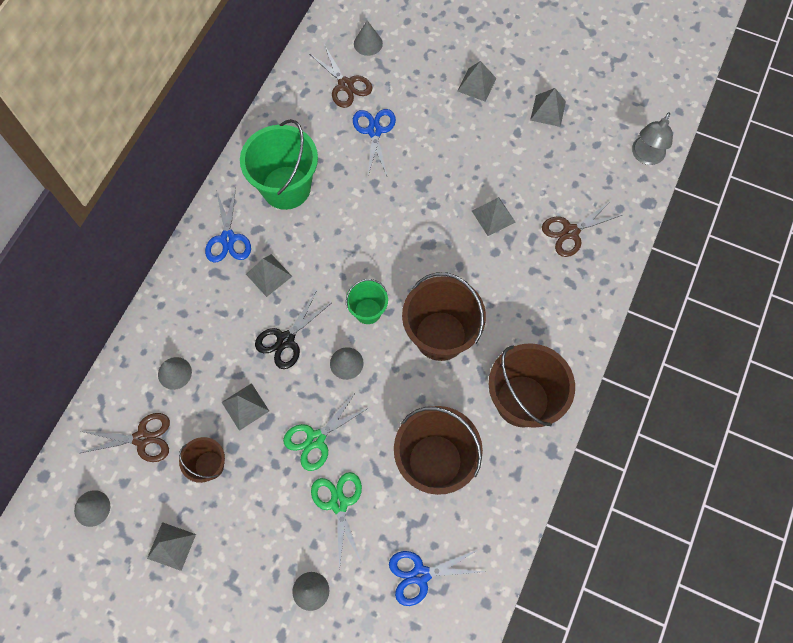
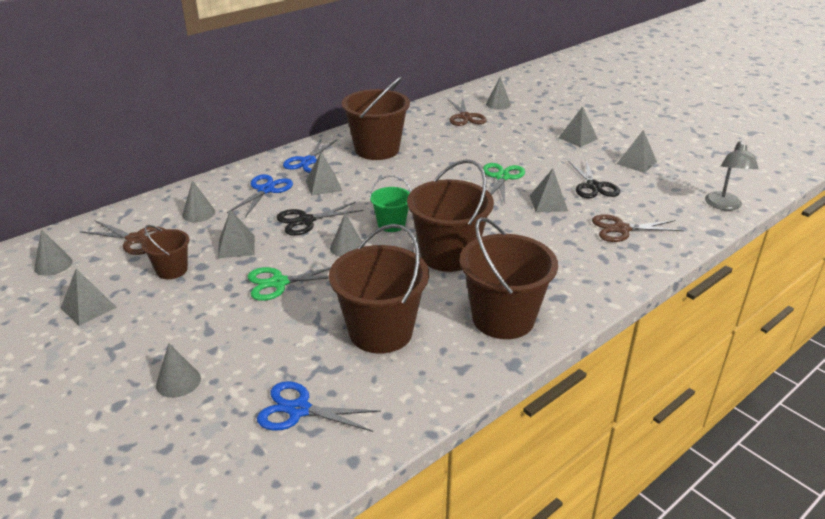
camera: 25 degrees right, 35 degrees down
green bucket [240,119,318,210] -> brown bucket [342,77,410,160]
green scissors [311,472,362,570] -> green scissors moved to [483,163,525,203]
blue scissors [353,109,396,176] -> blue scissors moved to [227,174,293,217]
grey lamp [632,113,673,165] -> grey lamp turned 45 degrees counterclockwise [705,141,758,211]
none -> black scissors [568,160,620,198]

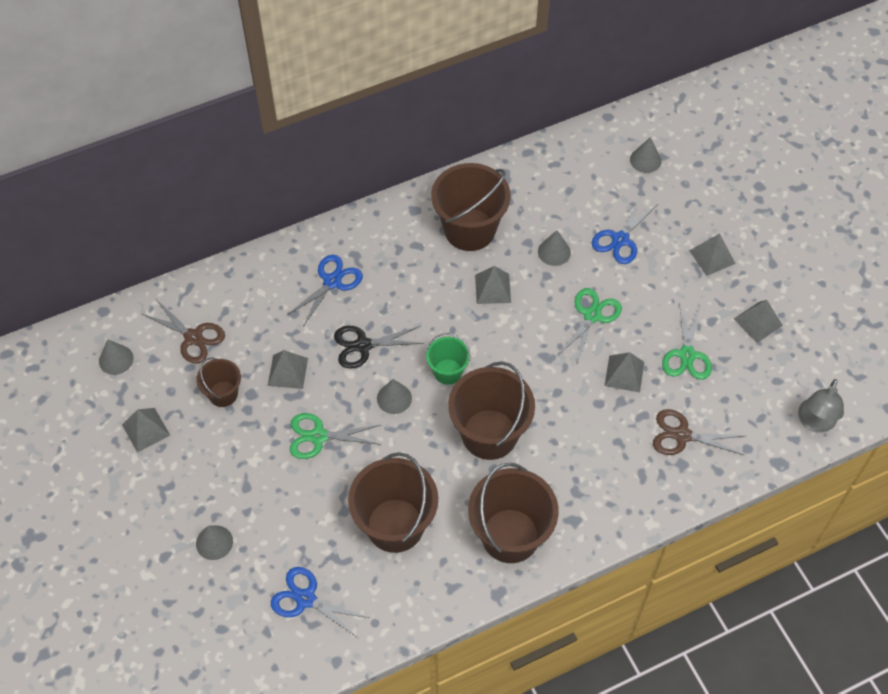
camera: 15 degrees right, 25 degrees up
grey cone [182,180,215,222] -> grey cone moved to [538,230,571,266]
blue scissors [283,138,337,173] -> blue scissors moved to [592,198,658,264]
grey pyramid [306,152,342,196] -> grey pyramid moved to [475,266,511,304]
brown scissors [448,98,487,126] -> none
black scissors [568,160,620,198] -> green scissors [662,302,712,380]

